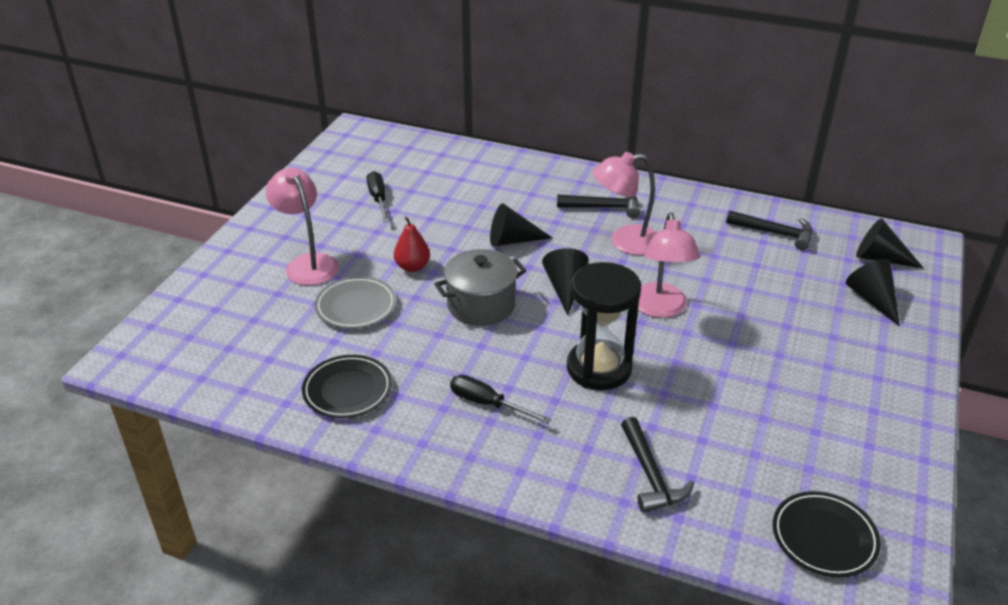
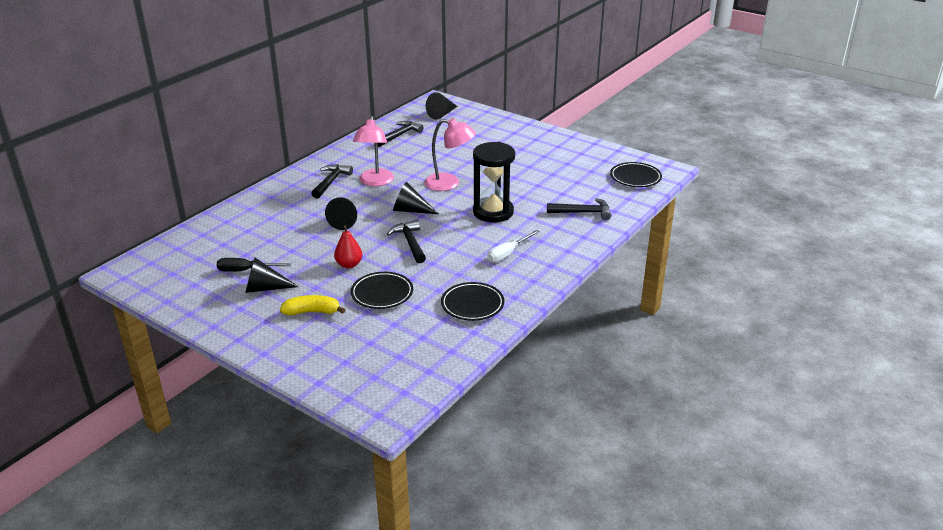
camera: 75 degrees left, 5 degrees down
pink lamp [265,168,339,285] -> yellow banana [280,295,345,315]
grey plate [315,276,396,329] -> black plate [351,272,413,309]
grey pot [435,249,526,326] -> black hammer [387,220,426,263]
black screwdriver [450,375,551,424] -> white screwdriver [487,230,540,262]
black cone [846,259,900,326] -> black cone moved to [245,257,299,293]

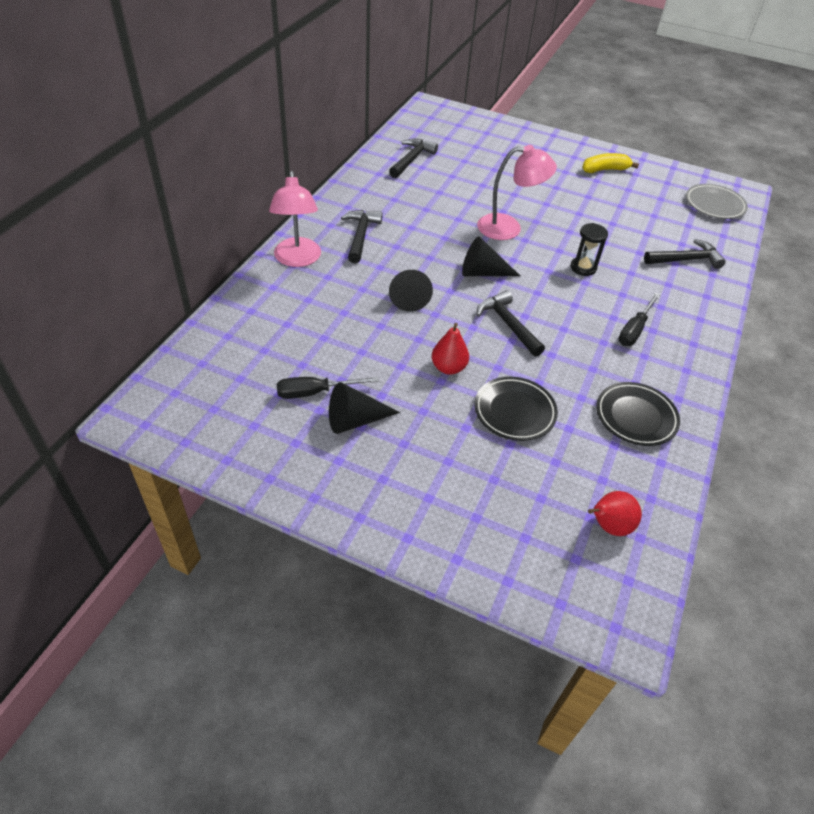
camera: 15 degrees left, 15 degrees up
yellow banana [280,295,345,315] -> yellow banana moved to [582,153,639,173]
pink lamp [353,116,394,186] -> pink lamp moved to [269,171,321,267]
black cone [426,92,457,120] -> none
black hourglass [473,142,515,223] -> black hourglass [571,223,608,276], size x0.52
white screwdriver [487,230,540,262] -> black screwdriver [618,293,660,346]
black plate [610,162,662,187] -> grey plate [686,184,748,219]
none -> red pear [588,491,642,536]

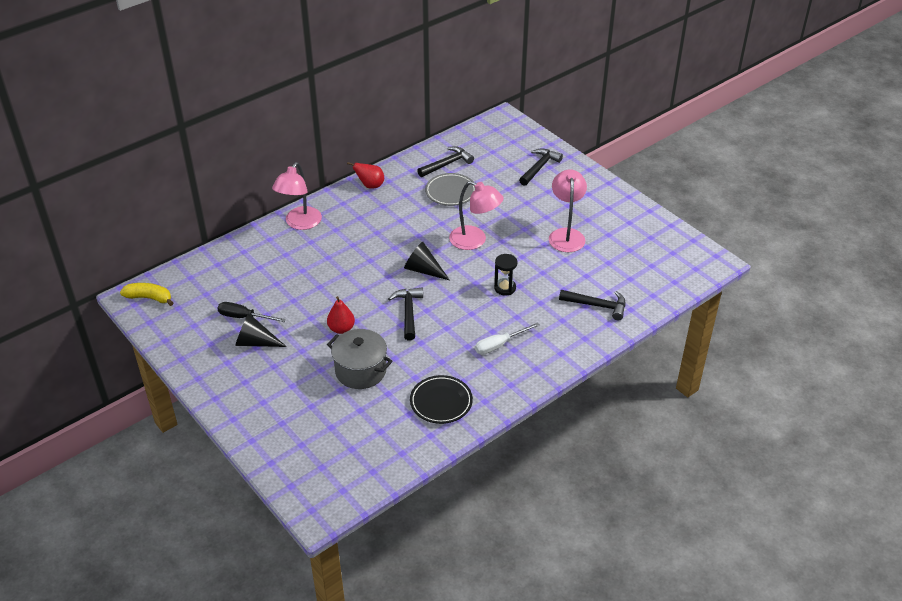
camera: 30 degrees right, 5 degrees down
black hammer [341,210,383,263] -> black hammer moved to [519,148,563,186]
black cone [389,270,433,312] -> none
black plate [474,377,558,441] -> grey pot [327,329,392,389]
yellow banana [582,153,639,173] -> yellow banana moved to [120,283,173,306]
red pear [588,491,642,536] -> red pear moved to [347,162,384,189]
black screwdriver [618,293,660,346] -> white screwdriver [475,322,539,355]
grey plate [686,184,748,219] -> grey plate moved to [425,173,475,206]
none -> pink lamp [549,169,587,252]

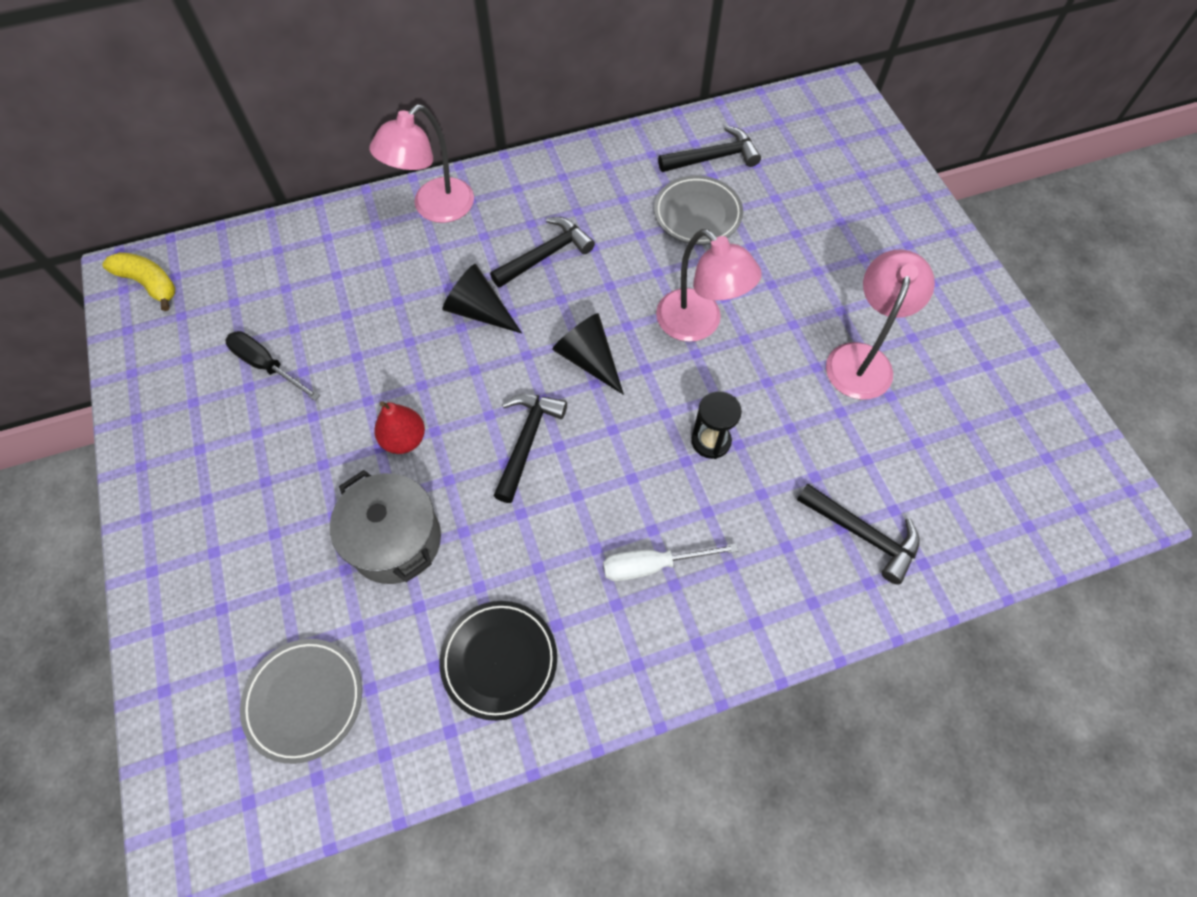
camera: 20 degrees right, 20 degrees up
black cone [235,313,287,347] -> black cone moved to [442,264,522,333]
red pear [347,162,384,189] -> none
black hammer [519,148,563,186] -> black hammer moved to [490,217,595,288]
none -> grey plate [240,639,362,764]

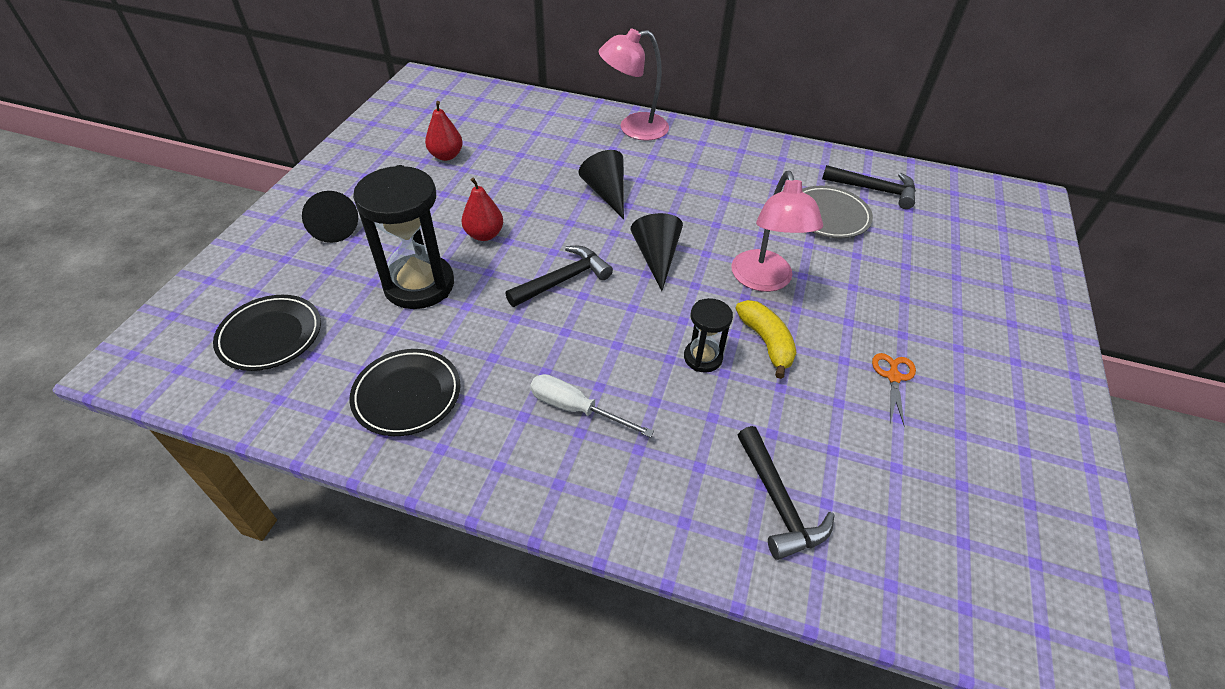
camera: 35 degrees right, 15 degrees down
yellow banana [102,252,176,311] -> yellow banana moved to [735,300,796,379]
black screwdriver [226,331,320,401] -> red pear [425,101,463,161]
grey plate [240,639,362,764] -> black plate [213,295,321,371]
grey pot [330,470,441,584] -> black hourglass [353,165,454,309]
black hammer [490,217,595,288] -> none
pink lamp [826,249,935,400] -> orange scissors [872,353,916,425]
none -> black cone [302,191,358,243]

